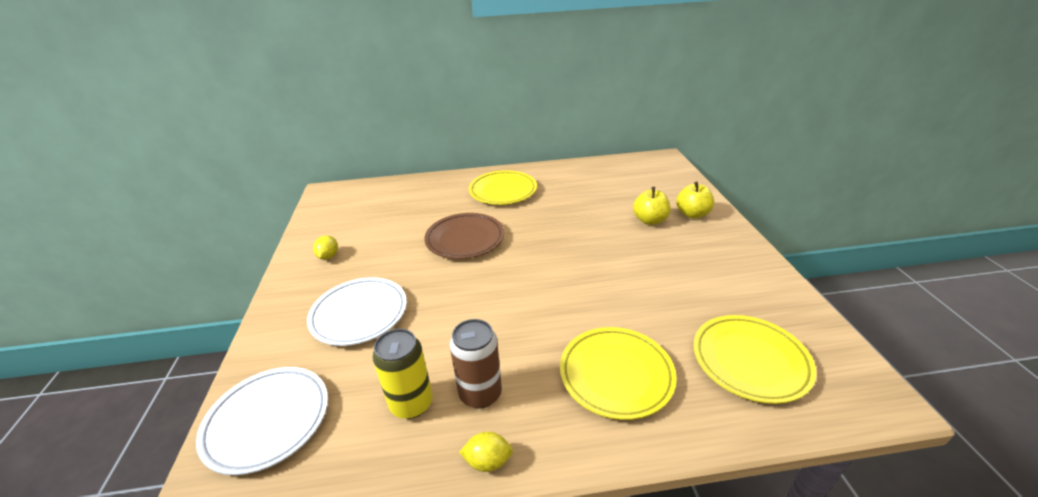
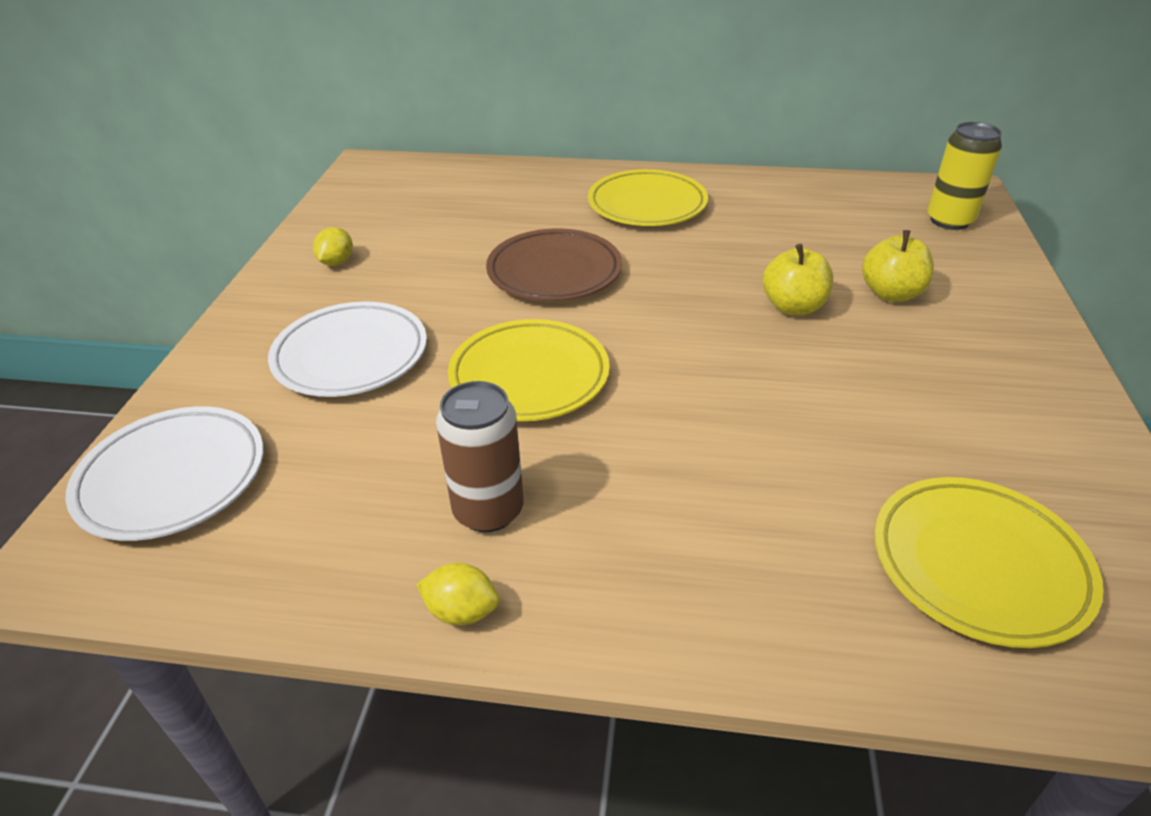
camera: 15 degrees right, 5 degrees up
yellow can [372,329,433,419] -> yellow can moved to [927,122,1002,230]
yellow plate [560,327,677,420] -> yellow plate moved to [448,319,610,421]
yellow apple [676,181,715,219] -> yellow apple moved to [763,244,833,315]

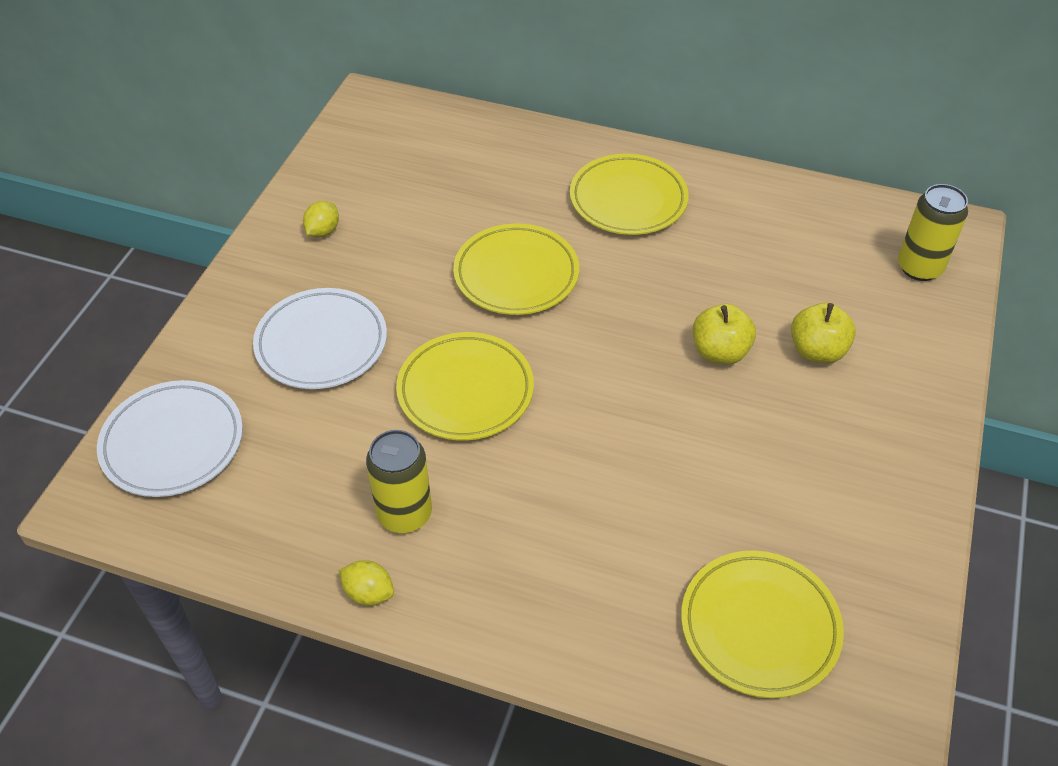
camera: 10 degrees right, 10 degrees up
brown can [436,381,524,532] -> yellow can [366,430,432,533]
brown plate [486,228,622,301] -> yellow plate [453,224,579,315]

